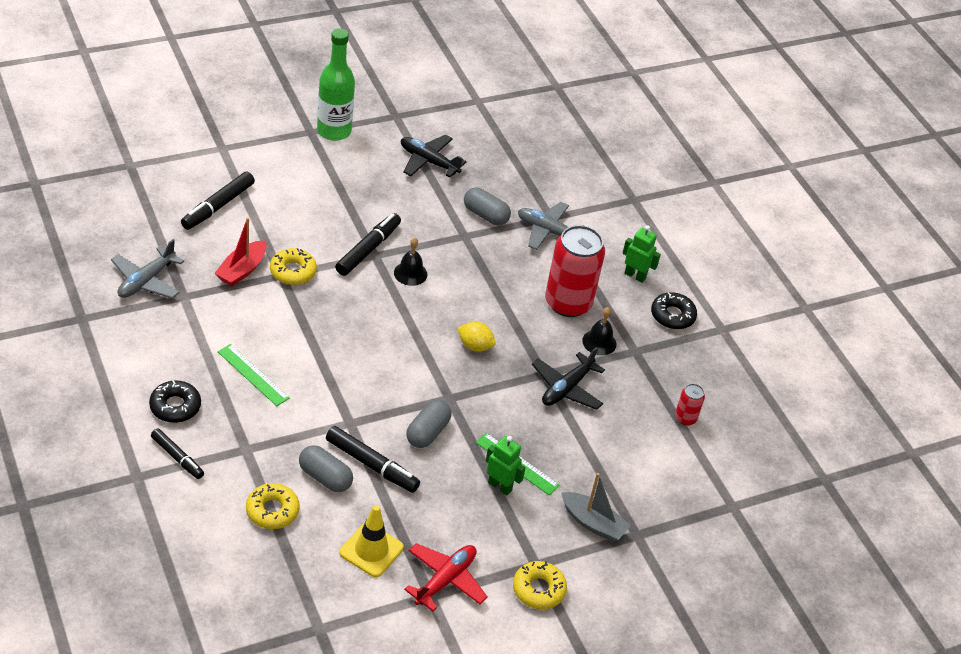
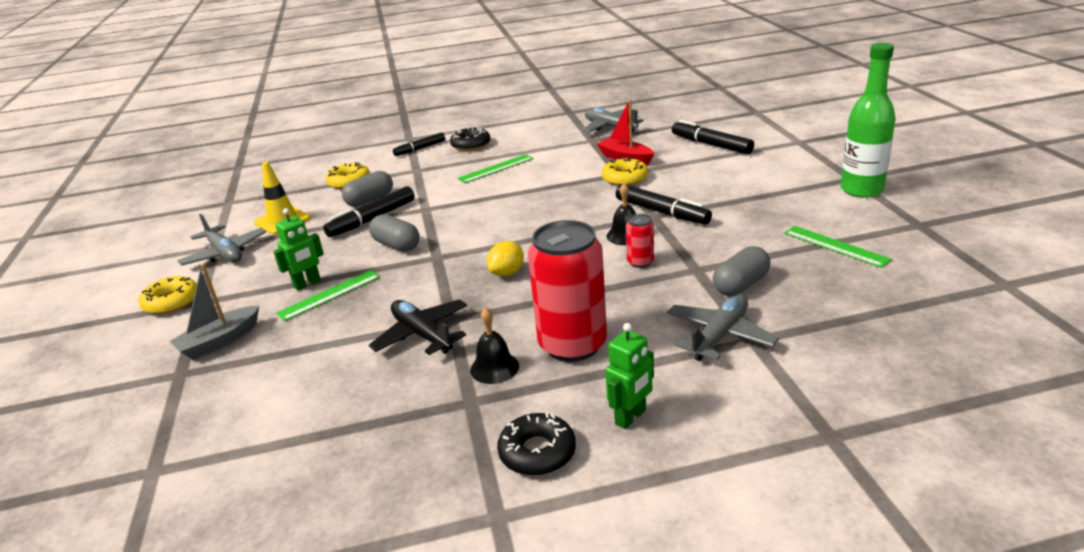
camera: 110 degrees right, 15 degrees down
black plane [401,135,466,177] -> green ruler [784,226,892,268]
red plane [404,543,488,612] -> grey plane [178,214,266,266]
red can [675,384,705,426] -> red can moved to [626,214,654,268]

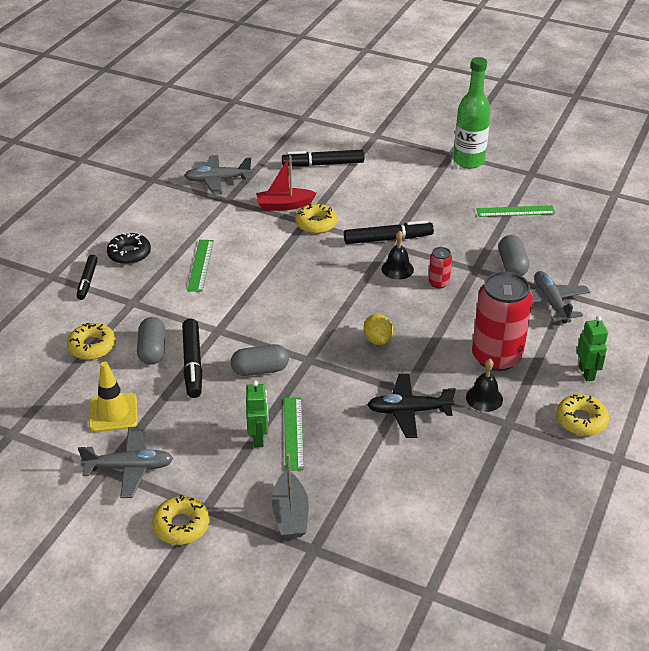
camera: 55 degrees left, 10 degrees up
black donut [497,413,576,476] -> yellow donut [556,394,609,436]

